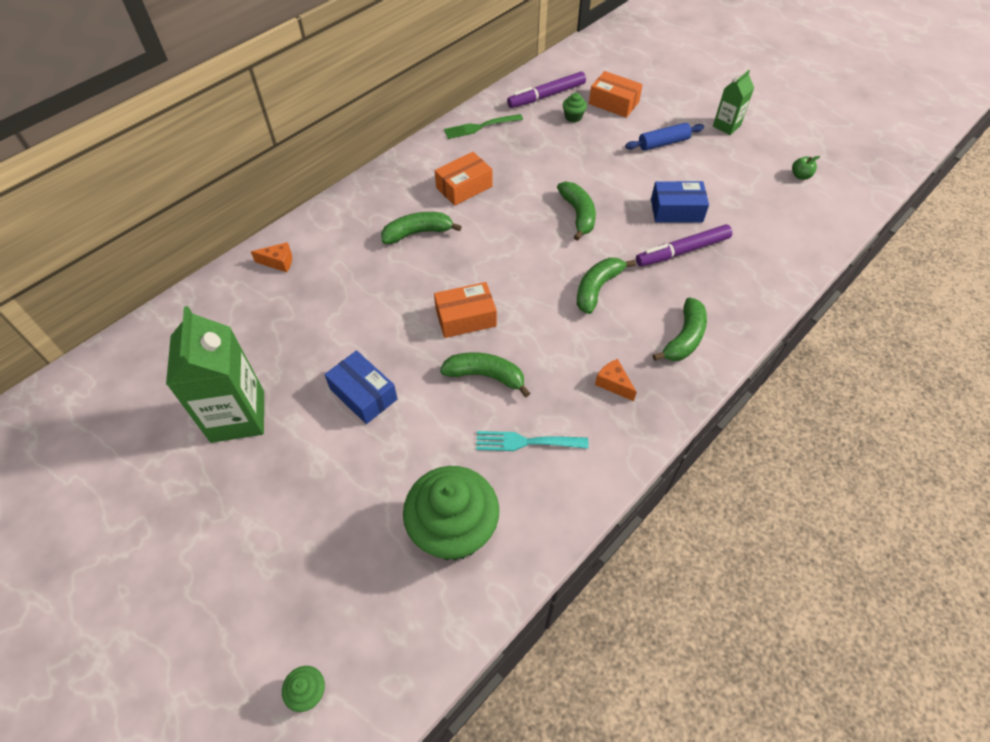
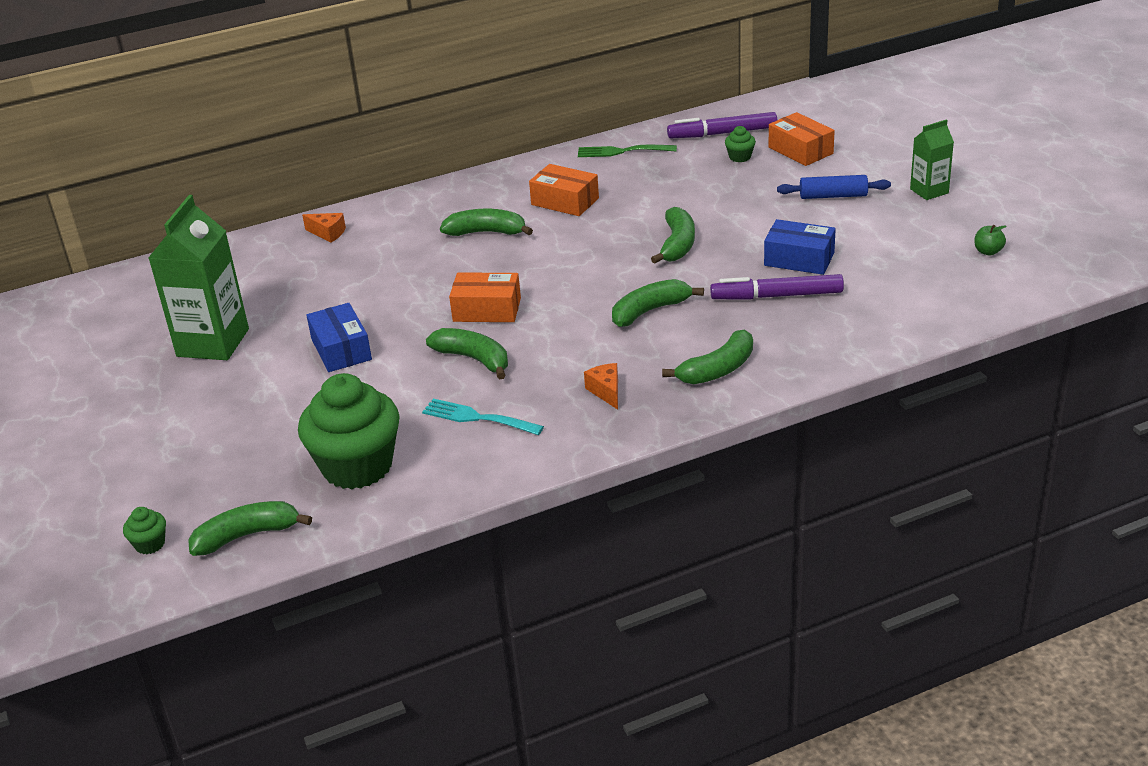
camera: 25 degrees right, 20 degrees down
orange box [435,152,492,206] -> orange box turned 45 degrees clockwise [529,164,599,216]
none -> green banana [188,501,312,556]

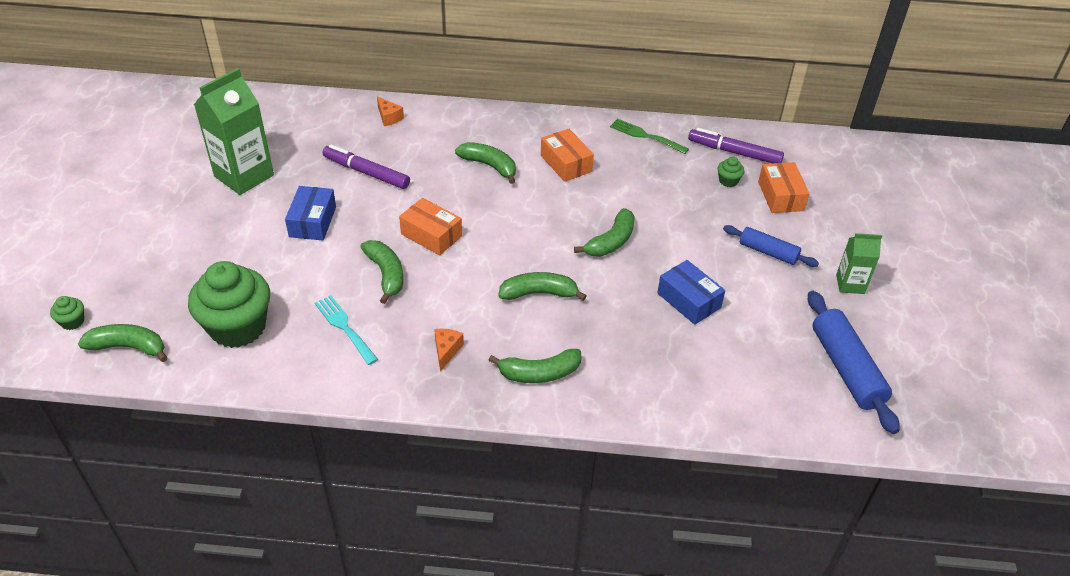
camera: 25 degrees right, 10 degrees up
purple marker [710,274,844,300] -> purple marker moved to [322,145,410,189]
green apple [974,225,1006,255] -> blue rolling pin [808,291,900,434]

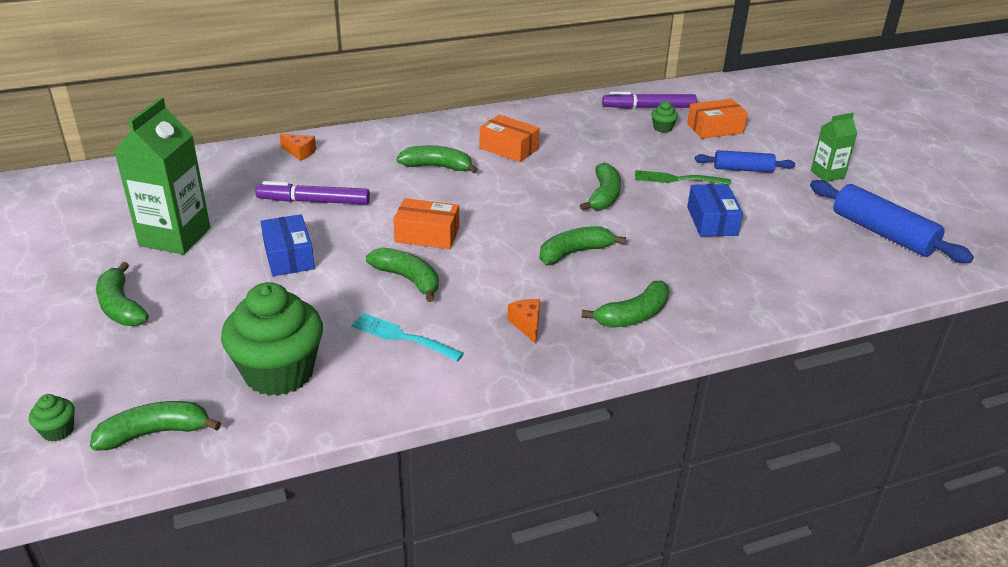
camera: 25 degrees left, 10 degrees down
green fork [610,118,689,154] -> green fork moved to [635,170,731,185]
blue box [657,260,725,325] -> blue box turned 60 degrees clockwise [687,184,743,237]
orange box [758,162,810,213] -> orange box turned 75 degrees counterclockwise [687,99,748,139]
none -> green banana [96,262,149,326]

